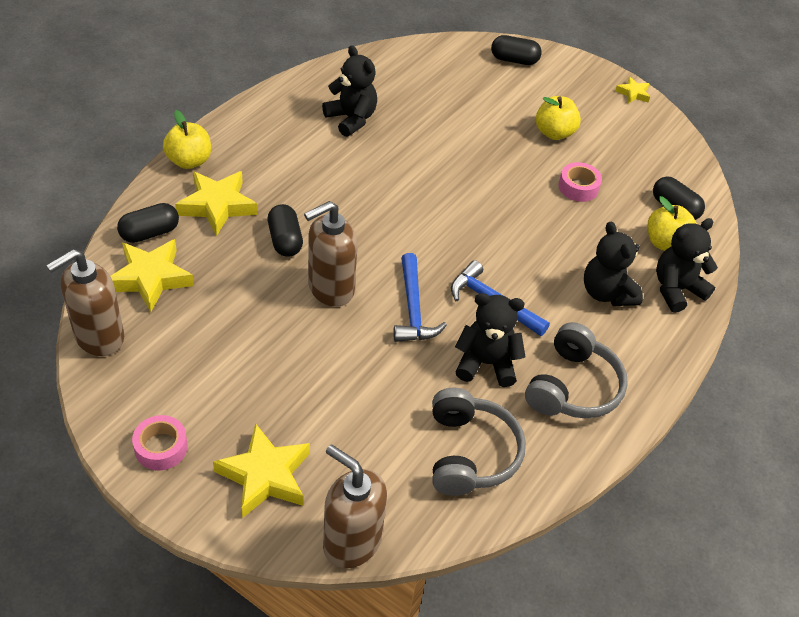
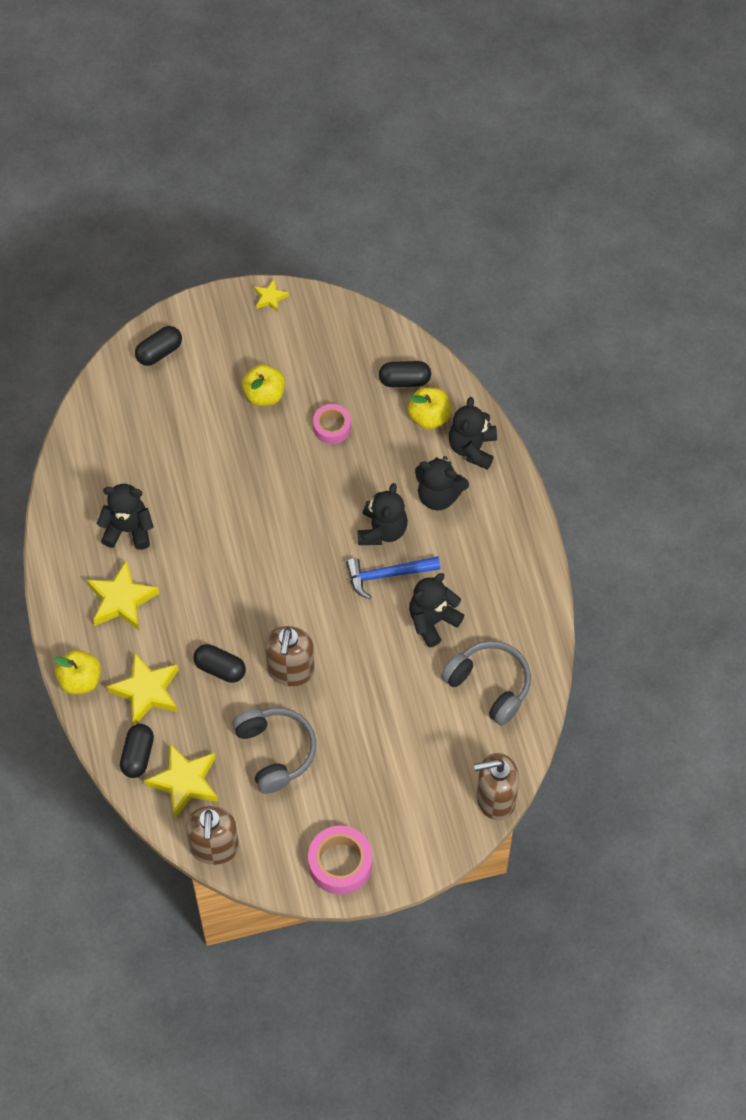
camera: 45 degrees left, 15 degrees up
pink tape [132,415,188,470] -> pink tape [308,826,372,895], size x1.56
yellow star [213,423,310,518] -> yellow star moved to [87,560,159,630]
blue hammer [393,253,447,342] -> none
grey headphones [525,322,628,418] -> grey headphones moved to [232,708,316,794]
none -> black teddy bear [358,483,408,545]

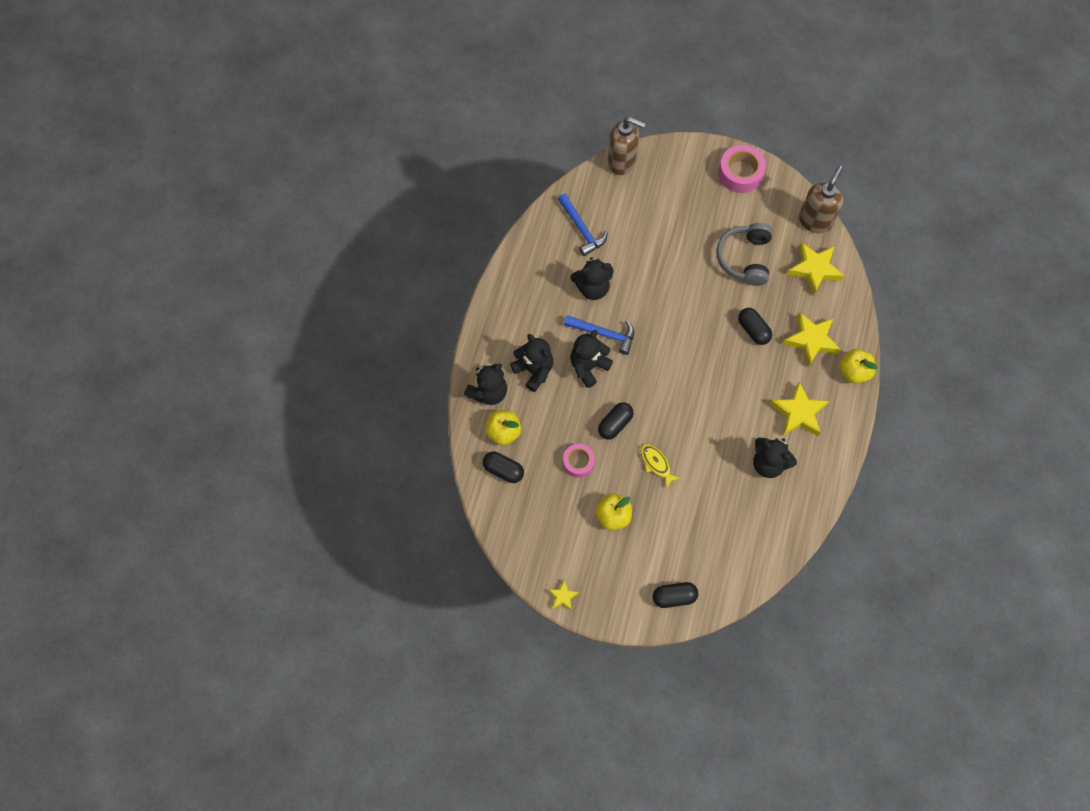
camera: 150 degrees left, 5 degrees up
black capsule [120,724,154,778] -> black capsule moved to [598,402,634,439]
brown soap dispenser [265,626,314,686] -> none
grey headphones [441,641,531,726] -> blue hammer [558,194,608,256]
none -> yellow fish [641,444,680,488]

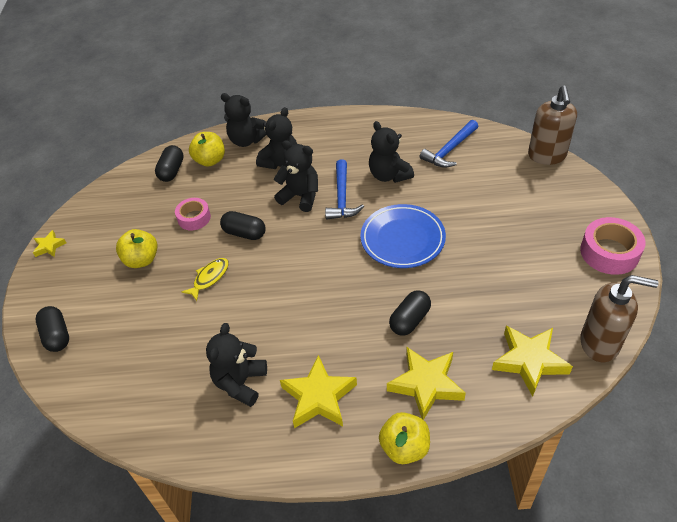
camera: 75 degrees right, 20 degrees down
grey headphones [716,223,772,286] -> none
none -> blue plate [361,204,446,268]

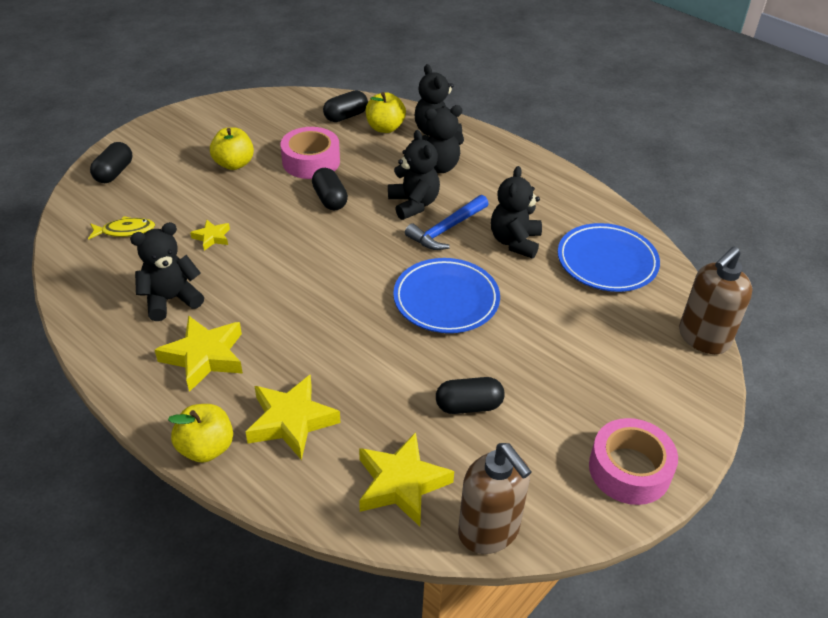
camera: 40 degrees right, 5 degrees down
yellow star [33,230,66,257] -> yellow star moved to [190,219,230,251]
pink tape [175,198,211,230] -> pink tape [281,127,340,179], size x1.56
yellow fish [182,258,229,301] -> yellow fish moved to [88,216,155,240]
black capsule [389,290,431,336] -> black capsule moved to [436,377,505,414]
blue hammer [419,120,478,168] -> blue plate [558,223,660,292]

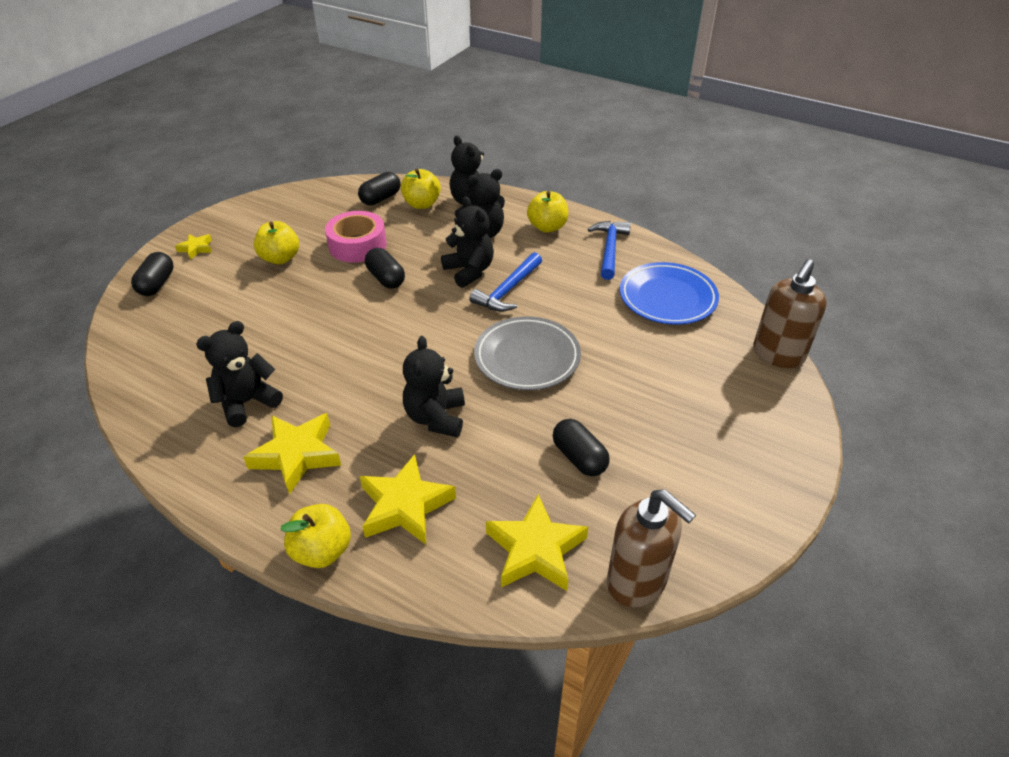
camera: 10 degrees left, 0 degrees up
yellow fish [88,216,155,240] -> none
yellow star [190,219,230,251] -> yellow star moved to [175,234,212,260]
blue plate [393,258,500,333] -> grey plate [474,316,581,390]
black capsule [436,377,505,414] -> black capsule turned 75 degrees clockwise [553,419,610,476]
black teddy bear [491,166,542,259] -> black teddy bear moved to [403,336,465,437]
pink tape [589,418,678,505] -> none
none -> yellow apple [527,191,568,233]
none -> blue hammer [588,221,631,280]

